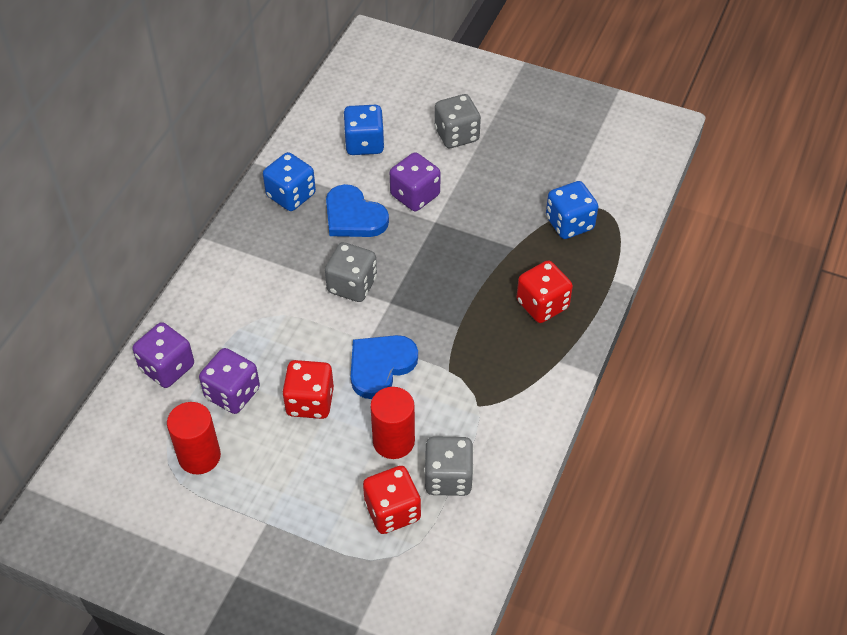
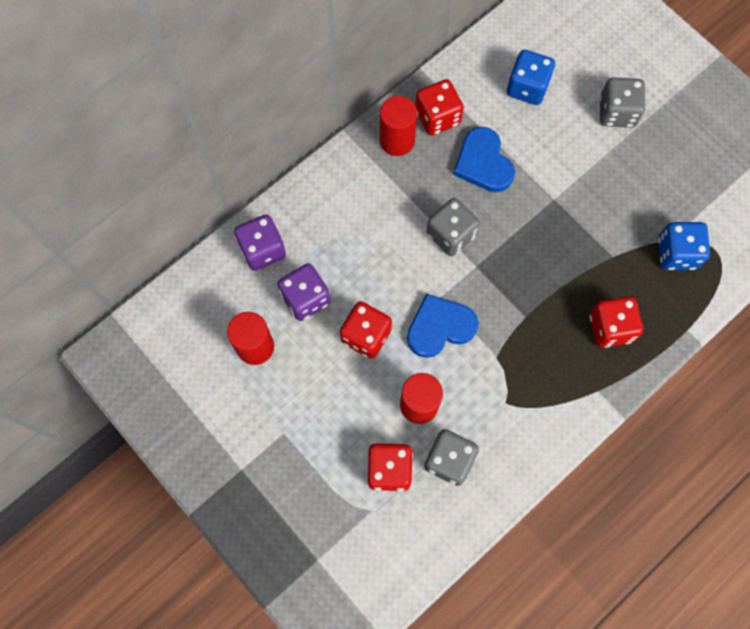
camera: 25 degrees right, 20 degrees up
blue dice [263,152,316,211] -> red dice [415,79,464,136]
purple dice [390,152,441,211] -> none
none -> red cylinder [380,96,417,156]

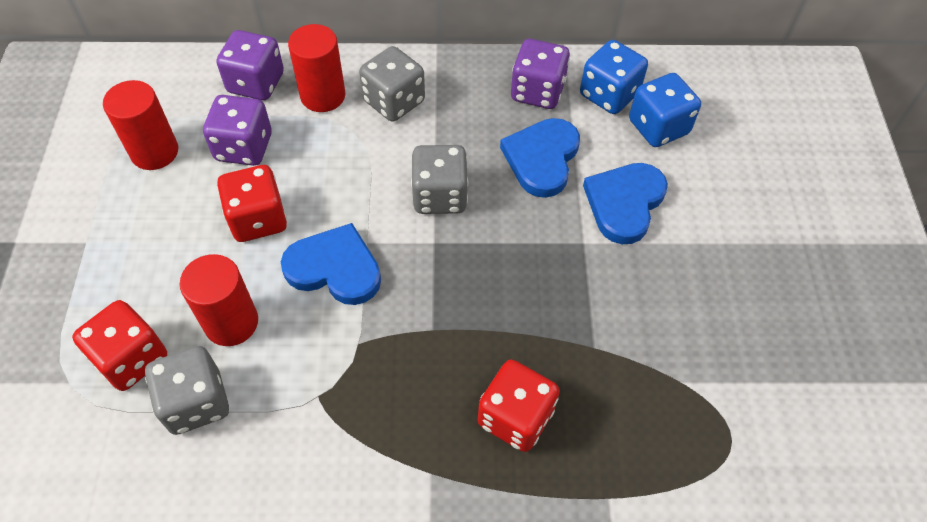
camera: 40 degrees right, 15 degrees down
red cylinder [380,96,417,156] -> red cylinder moved to [288,24,345,112]
red dice [415,79,464,136] -> purple dice [511,39,570,109]
grey dice [600,77,646,128] -> grey dice moved to [359,46,425,122]
blue dice [658,222,710,270] -> blue dice moved to [580,40,648,114]
none -> blue heart [583,163,668,244]

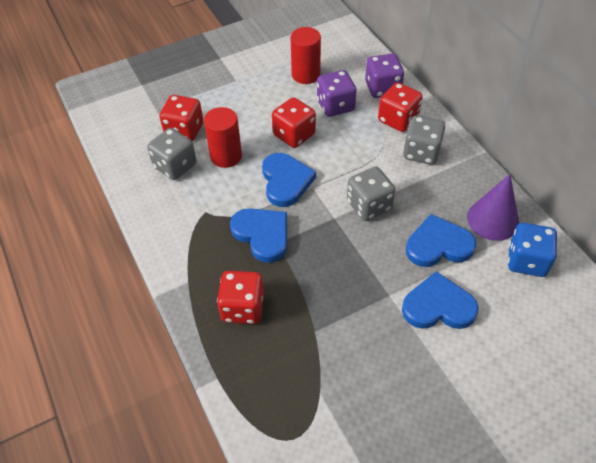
camera: 65 degrees right, 5 degrees down
red cylinder [288,24,345,112] -> red dice [378,82,423,132]
purple dice [511,39,570,109] -> purple cone [467,174,519,241]
blue dice [629,73,701,147] -> none
none -> blue heart [230,208,287,263]

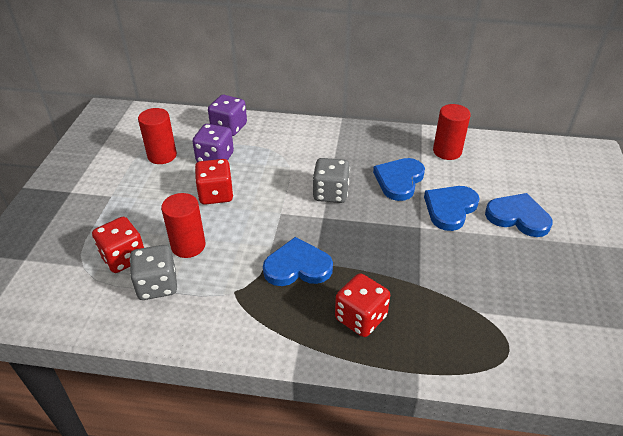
camera: 55 degrees left, 10 degrees down
blue heart [262,153,316,207] -> blue heart moved to [485,193,553,237]
red dice [378,82,423,132] -> none
grey dice [403,116,445,165] -> none
purple cone [467,174,519,241] -> none
blue dice [508,223,557,277] -> red cylinder [433,104,471,160]

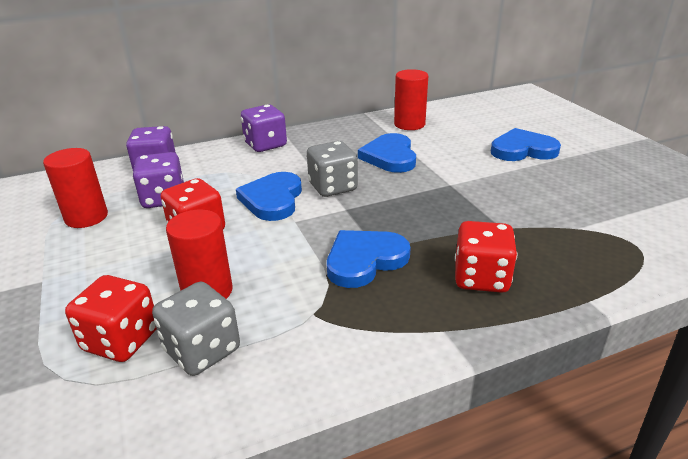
camera: 30 degrees left, 10 degrees down
blue heart [424,186,480,231] -> blue heart moved to [236,172,302,221]
none -> purple dice [241,104,287,152]

